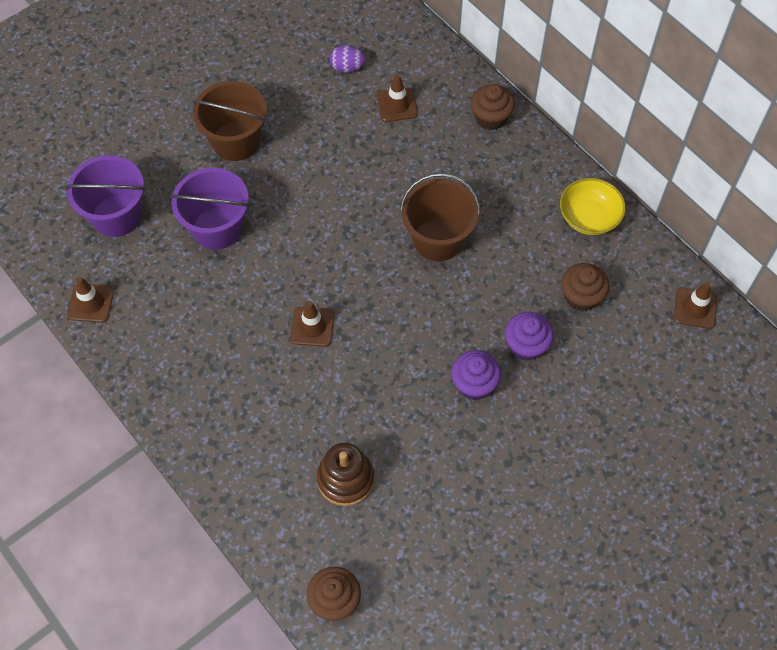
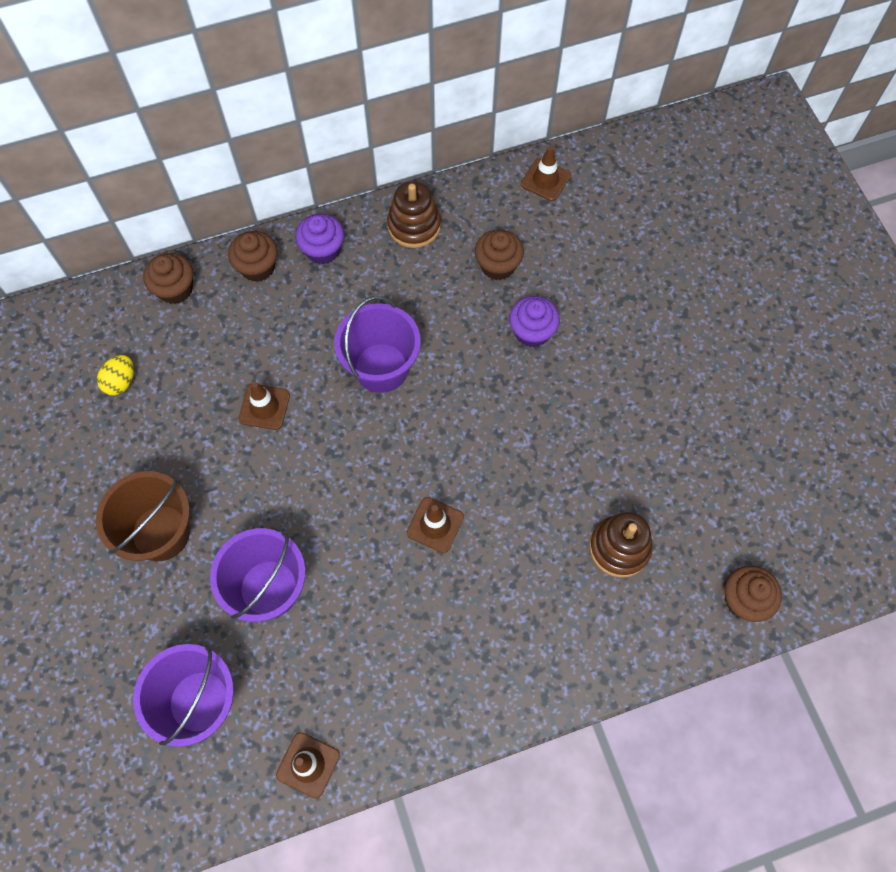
camera: 70 degrees left, 5 degrees up
purple egg [330,45,365,73] -> yellow egg [97,355,134,396]
brown traffic cone [377,74,418,122] -> brown traffic cone moved to [239,382,290,430]
brown bucket [400,173,480,261] -> purple bucket [334,296,421,393]
purple cupcake [451,350,501,400] -> purple cupcake moved to [295,214,344,264]
yellow bowl [560,178,626,235] -> brown stacking toy [387,181,441,248]
none -> brown cupcake [143,253,193,304]

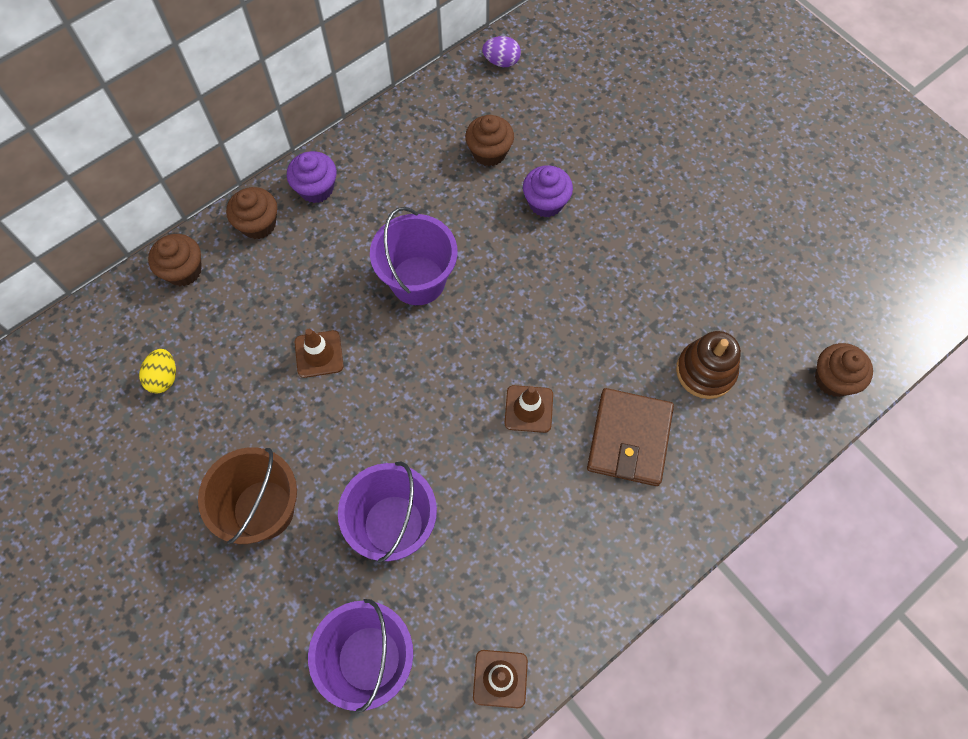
camera: 20 degrees left, 0 degrees up
brown stacking toy [387,181,441,248] -> none
brown traffic cone [521,146,571,201] -> purple egg [482,36,521,67]
none -> brown wallet [587,388,674,486]

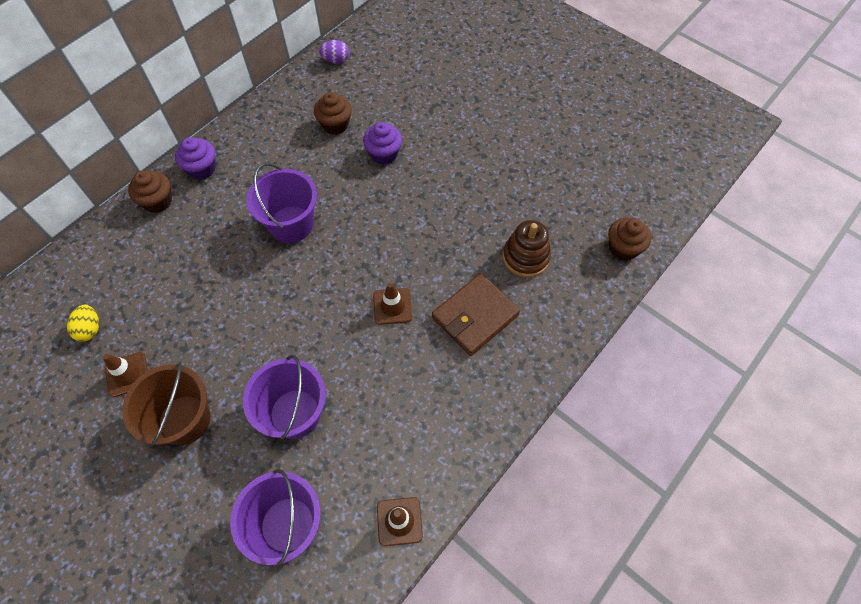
camera: 10 degrees left, 5 degrees down
brown cupcake [148,234,202,286] -> none
brown traffic cone [295,329,344,378] -> brown traffic cone moved to [103,352,148,397]
brown wallet [587,388,674,486] -> brown wallet turned 45 degrees clockwise [432,273,520,356]

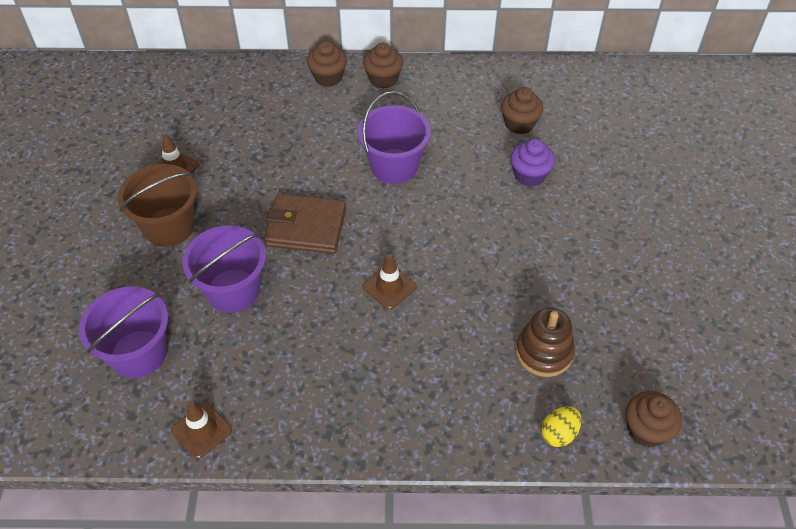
camera: 50 degrees right, 10 degrees down
yellow egg [67,305,99,342] -> yellow egg moved to [541,406,582,447]
purple cupcake [175,137,216,180] -> brown cupcake [363,43,403,89]
purple egg [319,40,349,64] -> none
brown wallet [432,273,520,356] -> brown wallet moved to [264,194,346,254]

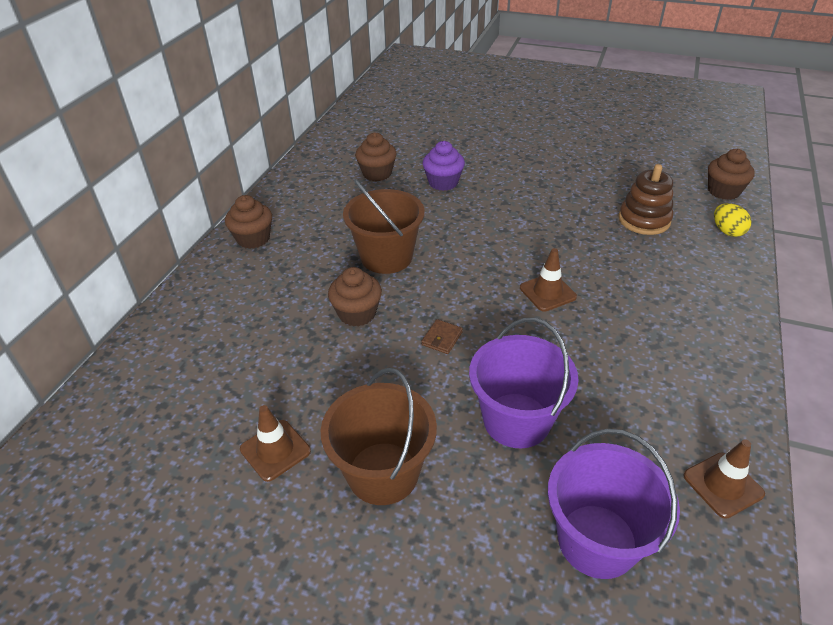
camera: 70 degrees left, 10 degrees down
brown wallet [264,194,346,254] -> brown wallet [421,319,463,354], size x0.41
brown cupcake [307,41,347,87] -> brown cupcake moved to [328,267,382,327]
purple bucket [357,91,431,184] -> brown bucket [343,179,425,274]

